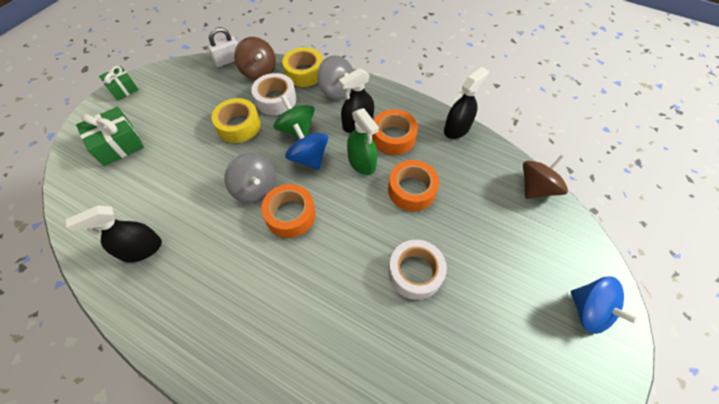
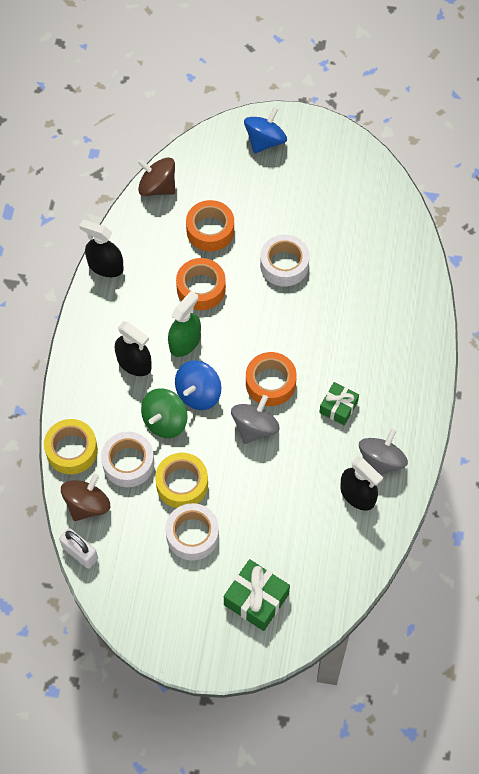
camera: 110 degrees left, 5 degrees up
green gift [99,66,139,101] -> green gift moved to [319,382,359,425]
grey spinning top [317,55,354,100] -> grey spinning top moved to [359,429,408,475]
orange tape [372,109,418,155] -> orange tape moved to [186,200,234,251]
none -> white tape [165,503,219,561]

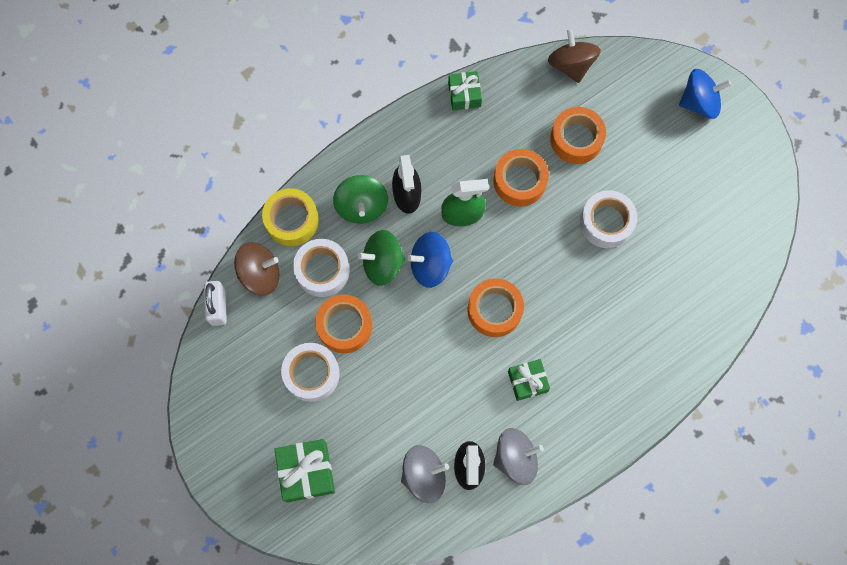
camera: 45 degrees right, 10 degrees up
black spray bottle [79,220,124,277] -> green gift [448,71,482,110]
yellow tape [155,453,208,508] -> orange tape [315,295,372,353]
grey spinning top [231,395,280,444] -> grey spinning top moved to [401,445,449,503]
none -> green spinning top [333,175,388,224]

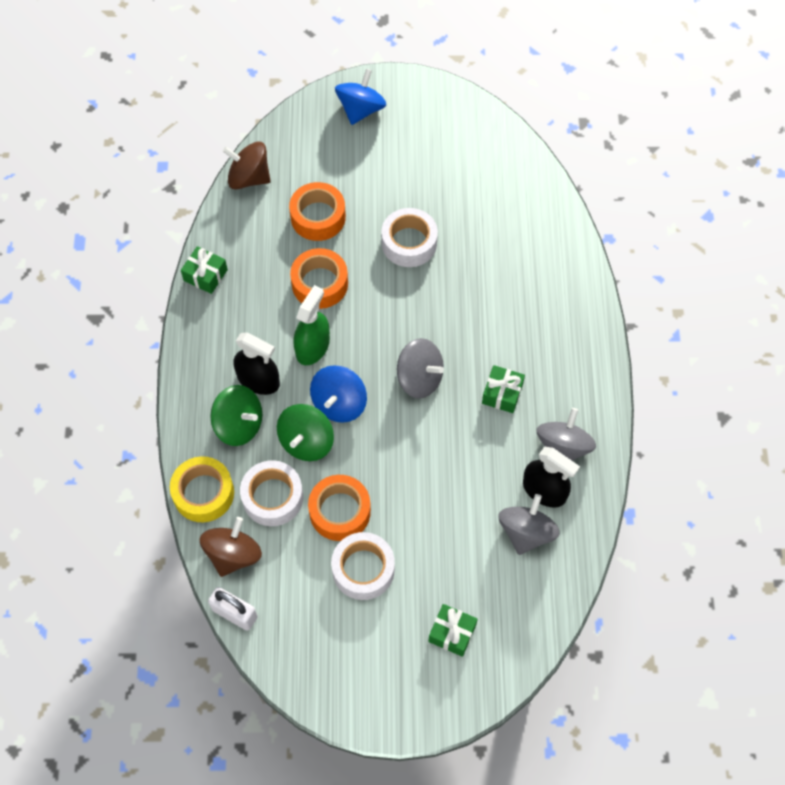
camera: 55 degrees left, 10 degrees down
green gift [274,439,335,502] -> green gift [428,604,478,657], size x0.65
orange tape [468,279,524,337] -> grey spinning top [397,338,444,399]

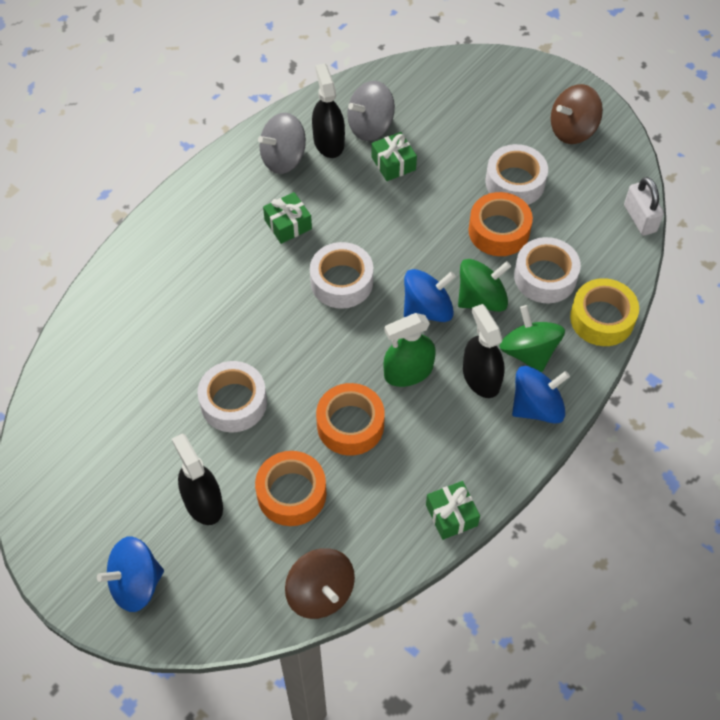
camera: 140 degrees left, 5 degrees down
brown spinning top [199,517,262,577] -> brown spinning top moved to [551,84,603,144]
grey spinning top [397,338,444,399] -> white tape [310,242,373,309]
green gift [428,604,478,657] -> green gift moved to [371,132,417,181]
none -> black spray bottle [172,433,223,525]
none -> blue spinning top [512,366,570,424]

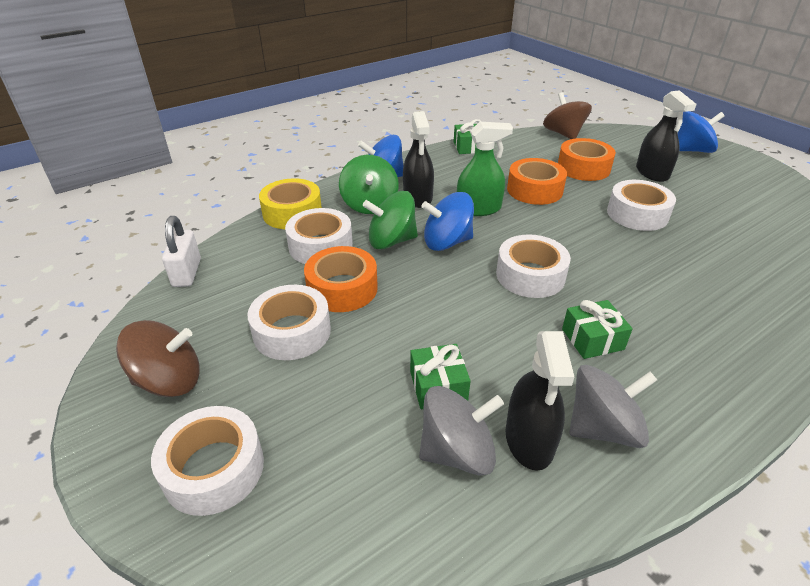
camera: 165 degrees left, 20 degrees down
none -> white tape [151,406,264,516]

